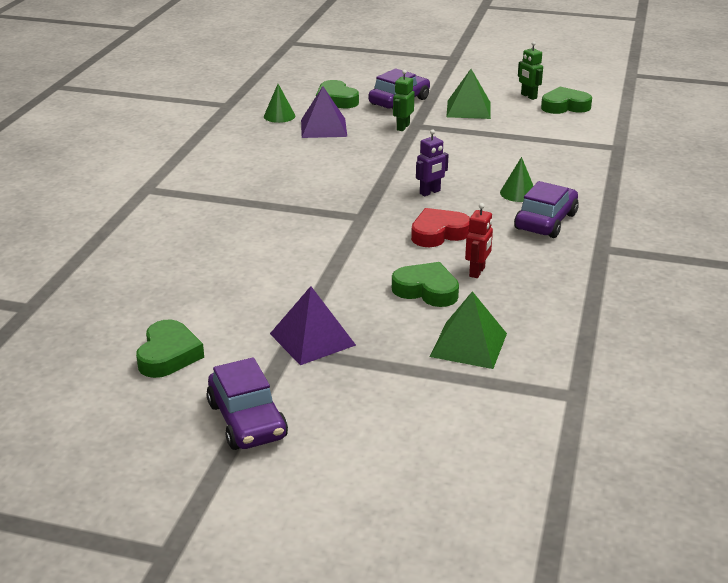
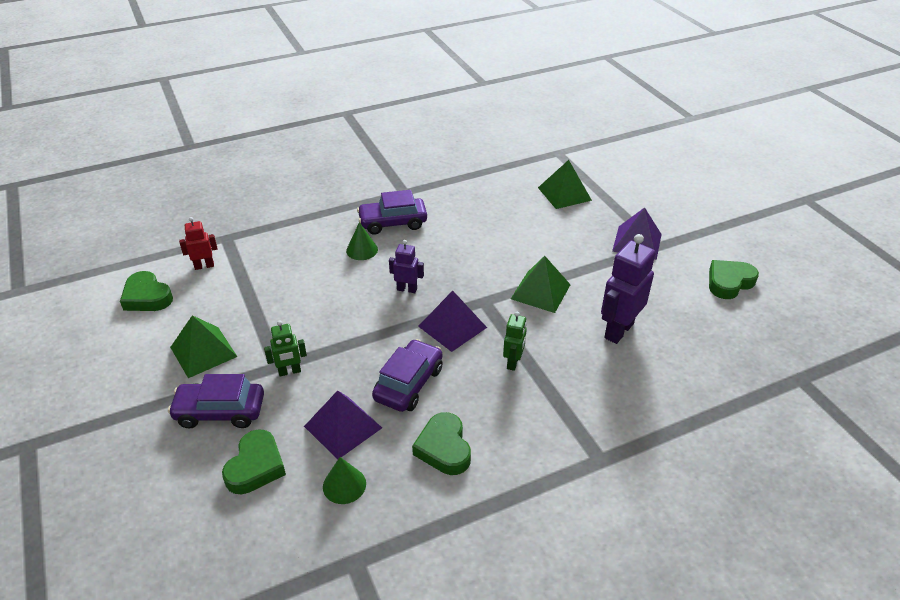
camera: 130 degrees left, 10 degrees up
purple car [207,357,288,450] -> purple car moved to [372,339,443,412]
green heart [392,262,459,307] -> green heart moved to [412,412,471,475]
red heart [411,208,470,247] -> none
red robot [465,203,493,278] -> red robot moved to [179,217,217,270]
green robot [518,41,543,100] -> green robot moved to [503,312,527,371]
none -> purple pyramid [418,291,487,352]
none -> green pyramid [511,256,571,313]
none -> purple robot [601,234,656,344]

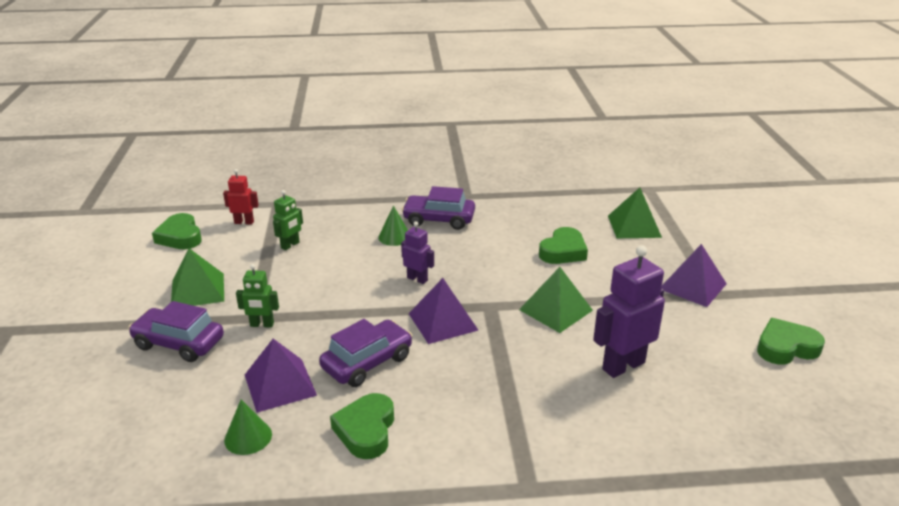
camera: 20 degrees right, 10 degrees down
green heart [222,429,286,494] -> green heart moved to [539,227,588,264]
green robot [503,312,527,371] -> green robot moved to [273,190,303,250]

